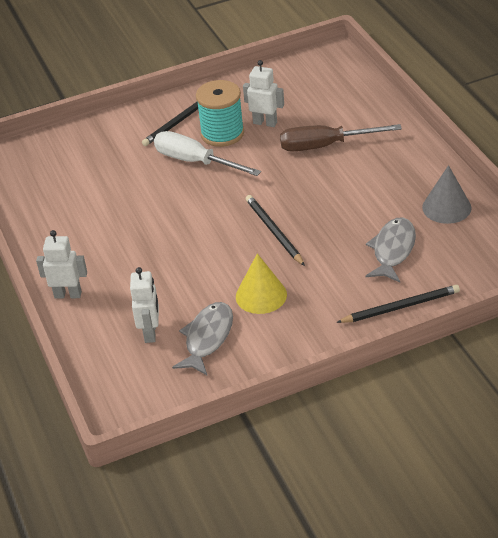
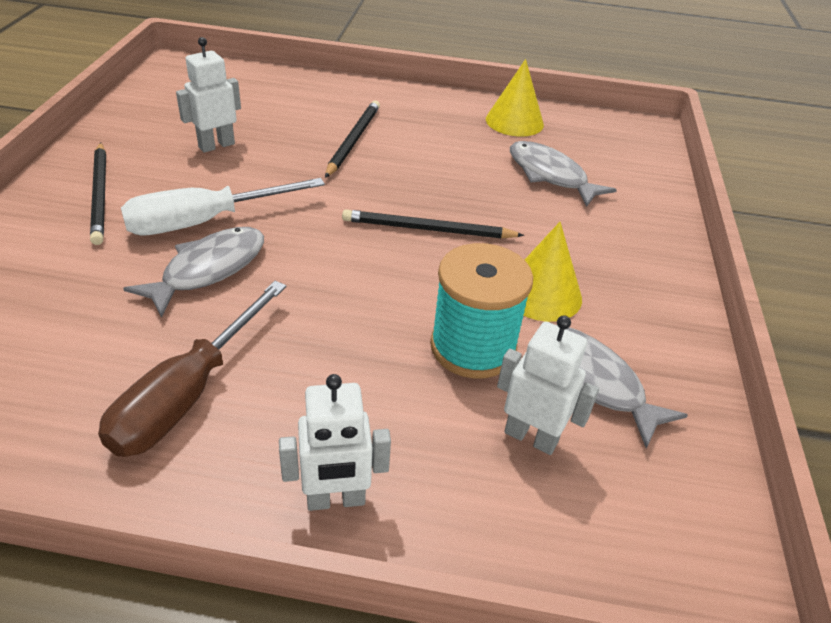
camera: 65 degrees left, 0 degrees up
white robot [36,230,87,299] -> white robot turned 135 degrees counterclockwise [279,374,391,511]
turquoise spool [196,80,244,147] -> turquoise spool moved to [430,243,533,379]
brown screwdriver [280,124,402,152] -> brown screwdriver moved to [98,281,287,457]
black pencil [336,285,460,323] -> black pencil moved to [325,100,380,178]
grey cone [422,165,471,224] -> yellow cone [486,59,544,136]
none -> grey fish [123,227,264,318]

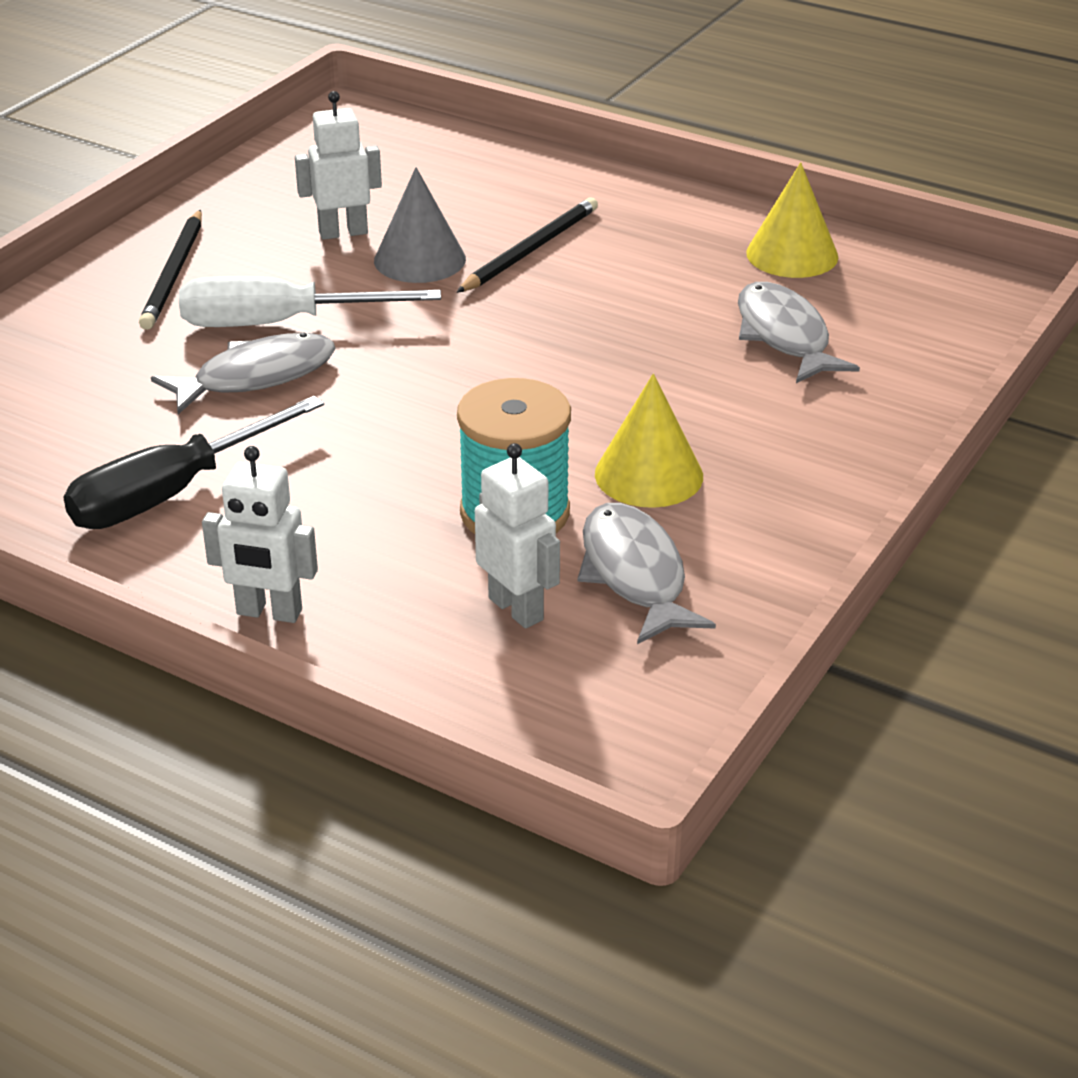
camera: 25 degrees right, 5 degrees down
brown screwdriver [98,281,287,457] -> black screwdriver [64,396,324,529]
black pencil [342,209,524,239] -> none
none -> grey cone [374,167,466,283]

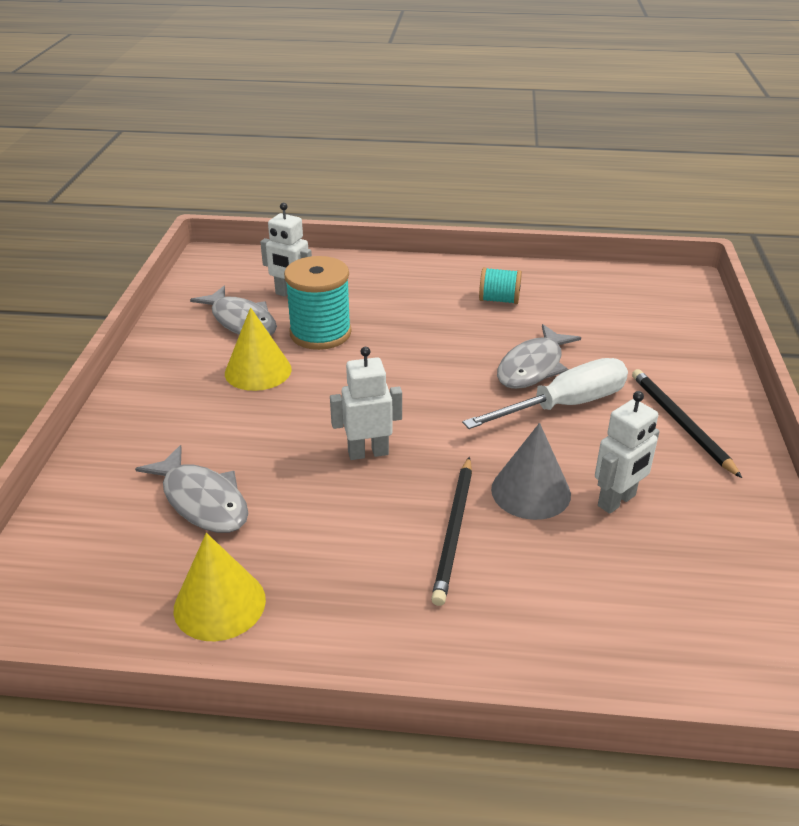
camera: 155 degrees right, 0 degrees up
black screwdriver [64,396,324,529] -> turquoise spool [479,267,522,304]
white robot [202,446,318,623] -> white robot moved to [330,347,402,460]

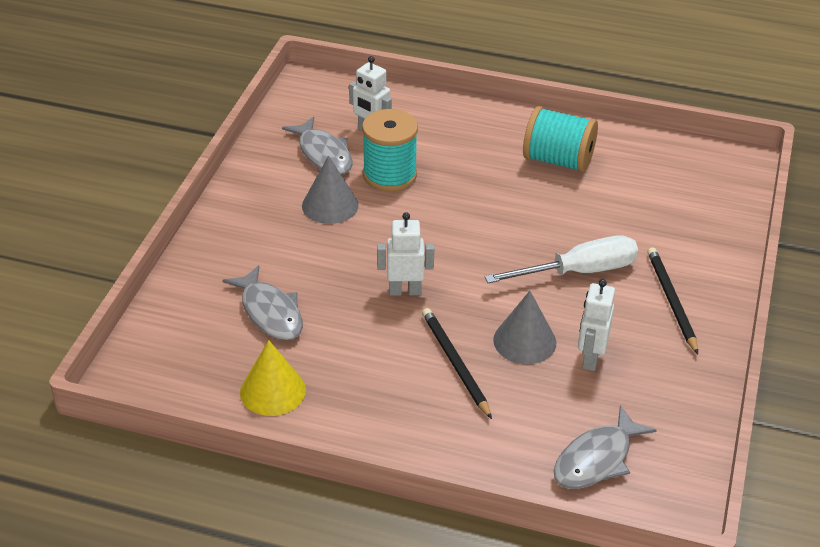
camera: 10 degrees right, 5 degrees up
yellow cone [225,307,292,391] -> grey cone [302,156,359,224]
black pencil [431,457,472,606] -> black pencil turned 135 degrees clockwise [422,308,492,419]
turquoise spool [479,267,522,304] -> turquoise spool [523,106,598,173], size x1.75
grey fish [497,324,581,389] -> grey fish moved to [554,405,657,489]
white robot [595,391,660,514] -> white robot turned 135 degrees clockwise [578,279,615,371]

